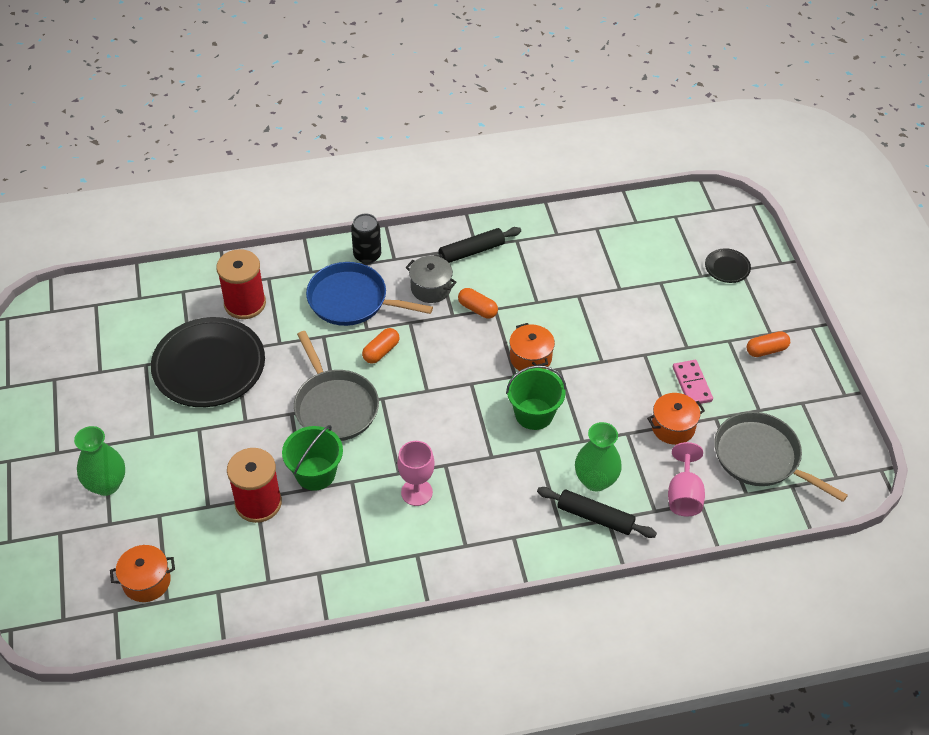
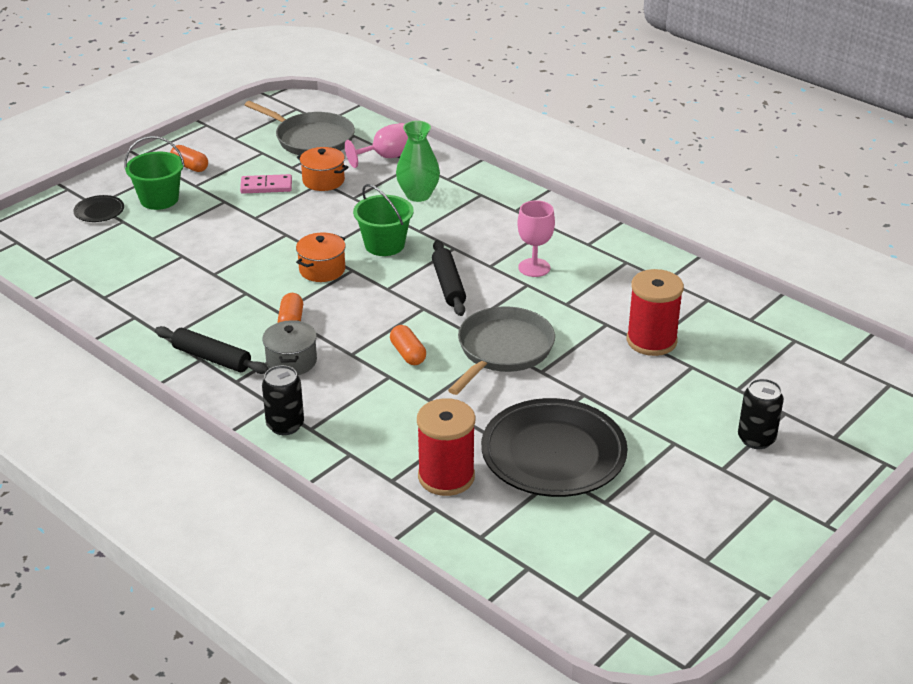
camera: 125 degrees left, 15 degrees down
green vase [74,426,125,496] -> black can [738,379,784,449]
orange pot [110,545,175,602] -> none
green bucket [282,425,343,491] -> green bucket moved to [125,136,185,210]
blue pan [306,262,433,326] -> none
orange capsule [362,328,399,364] -> orange capsule turned 60 degrees clockwise [390,325,426,365]
black rolling pin [537,487,657,538] -> black rolling pin moved to [432,240,466,316]
pink domino [673,360,713,404] -> pink domino turned 45 degrees clockwise [240,174,292,194]
grey pan [714,412,848,502] -> grey pan turned 60 degrees counterclockwise [245,101,355,155]

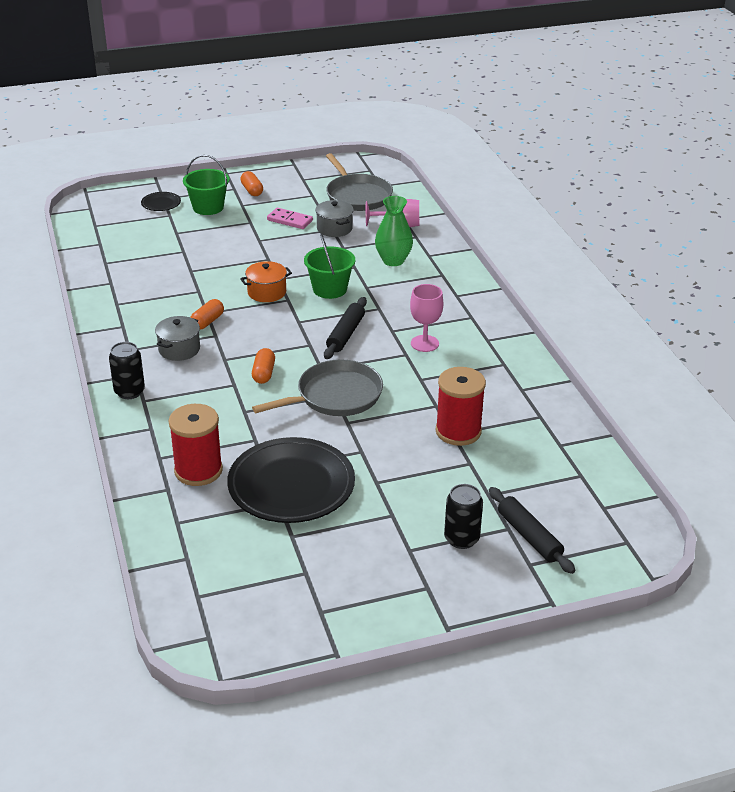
camera: 30 degrees right, 0 degrees up
black rolling pin [155,326,269,374] -> black rolling pin moved to [489,487,575,574]
orange pot [297,147,349,191] -> grey pot [316,200,354,237]

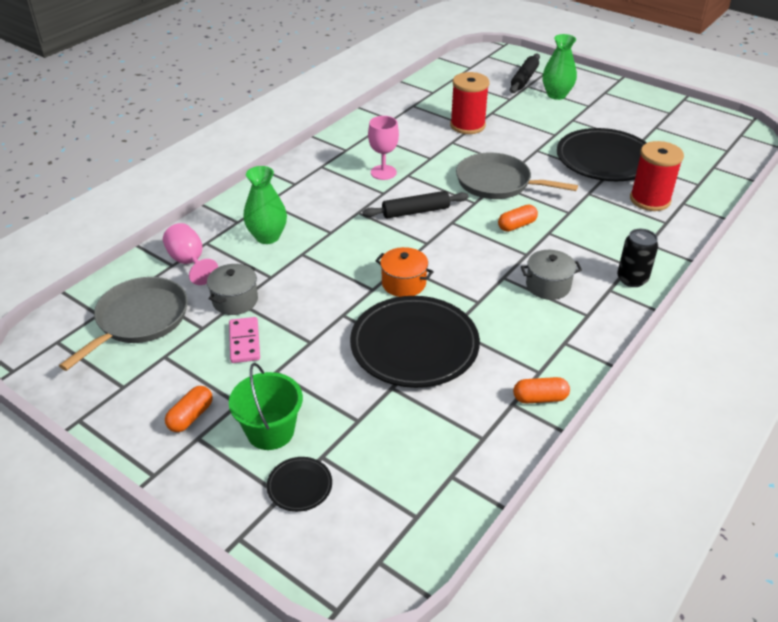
camera: 125 degrees left, 5 degrees up
orange capsule [190,299,224,330] -> orange capsule moved to [513,377,570,404]
green bucket [304,234,355,299] -> none
black can [444,484,483,549] -> green vase [542,34,577,100]
none -> black plate [350,296,480,388]

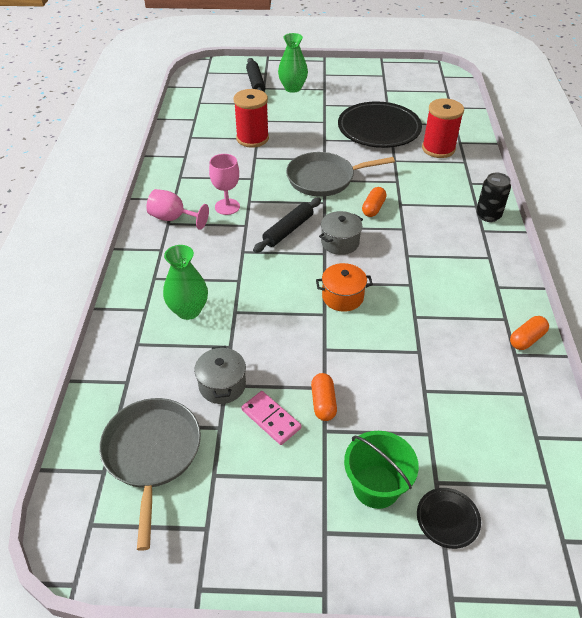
camera: 35 degrees left, 5 degrees up
pink goblet [163,223,218,285] -> pink goblet moved to [146,189,209,230]
orange capsule [165,386,213,432] -> orange capsule moved to [311,373,337,421]
black plate [350,296,480,388] -> none
grey pot [521,250,582,300] -> grey pot moved to [319,211,363,255]

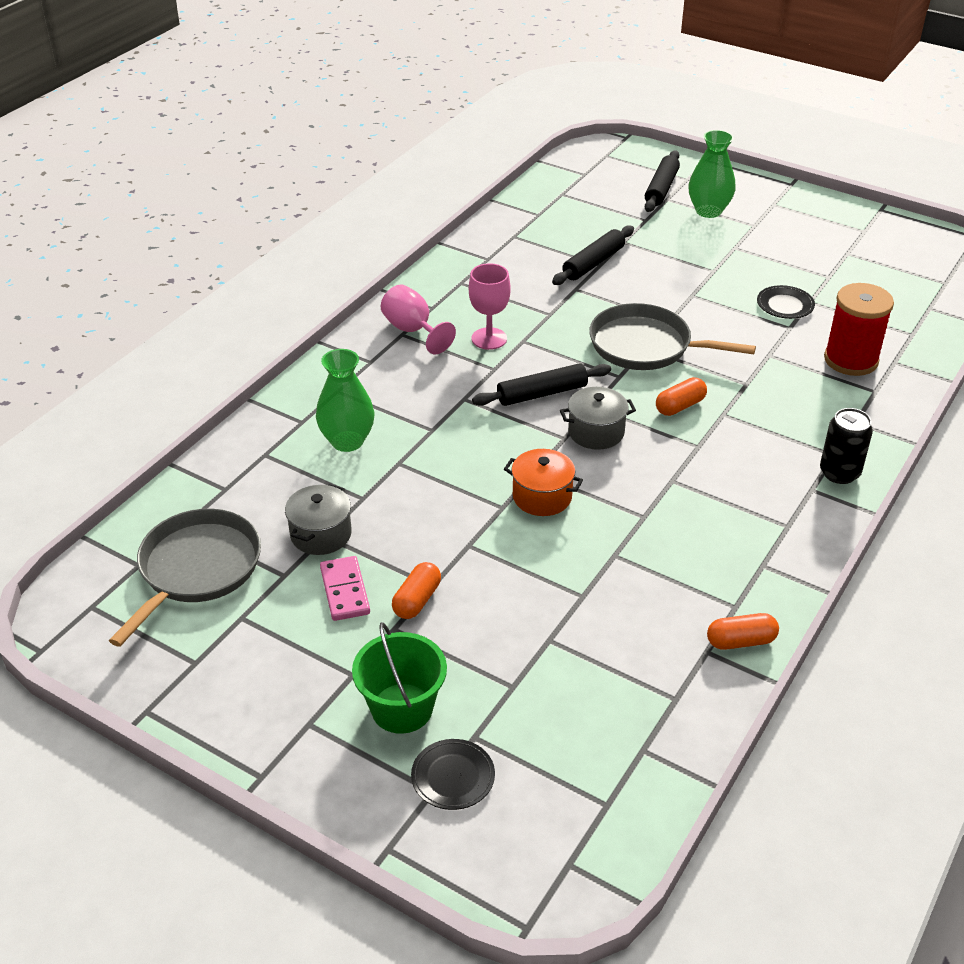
camera: 30 degrees right, 5 degrees down
red spool [234,89,269,148] -> black rolling pin [552,225,634,285]
black plate [338,101,422,148] -> black plate [757,285,815,319], size x0.43

